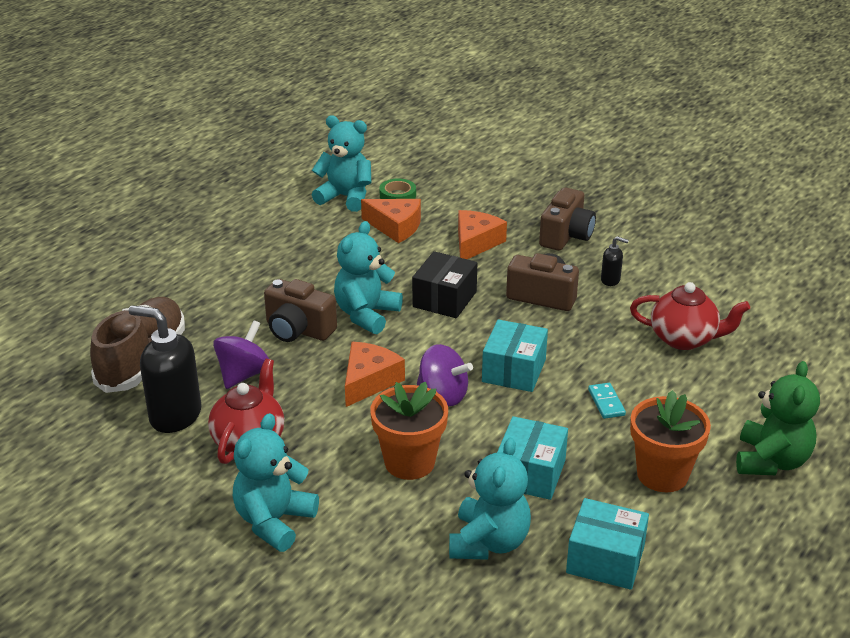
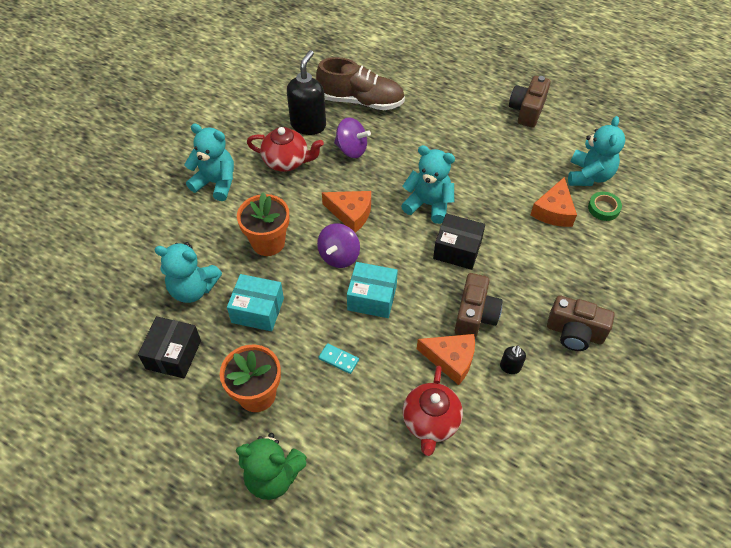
camera: 85 degrees right, 20 degrees up
brown camera [264,279,337,342] -> brown camera moved to [509,76,551,128]
orange cheese [458,210,507,259] -> orange cheese moved to [417,334,475,385]
turquoise box [566,498,649,590] -> black box [138,316,201,378]
turquoise domino [588,383,626,419] -> turquoise domino turned 45 degrees clockwise [319,343,359,374]

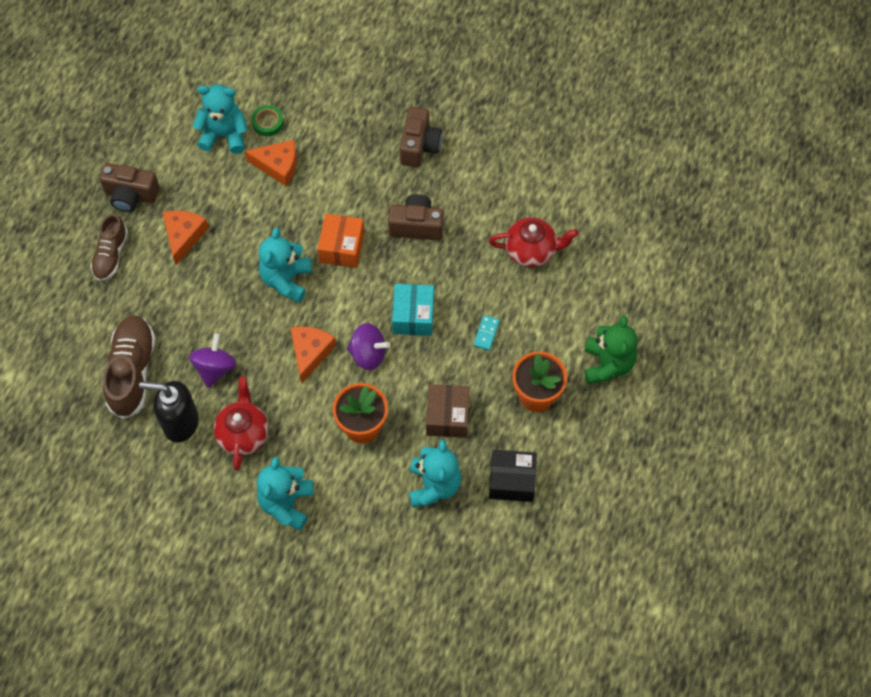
camera: 100 degrees left, 10 degrees up
turquoise box [227,274,284,331] -> brown box [426,384,470,438]
orange cheese [417,334,475,385] -> orange cheese moved to [162,211,209,265]
black box [433,213,485,270] -> orange box [317,214,364,268]
black soap dispenser [500,345,526,374] -> none
none -> brown shoe [90,214,128,281]

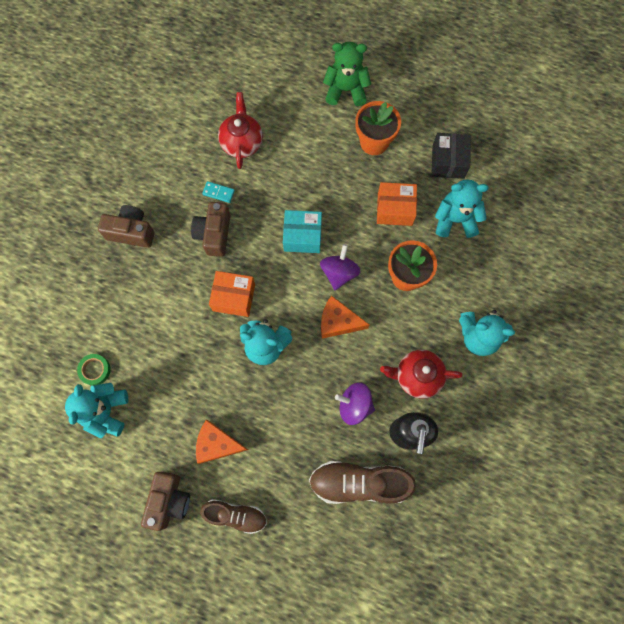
camera: 90 degrees left, 10 degrees up
orange cheese [245,140,297,186] -> none
brown box [426,384,470,438] -> orange box [377,182,417,226]
turquoise domino [473,315,500,351] -> turquoise domino moved to [202,181,235,203]

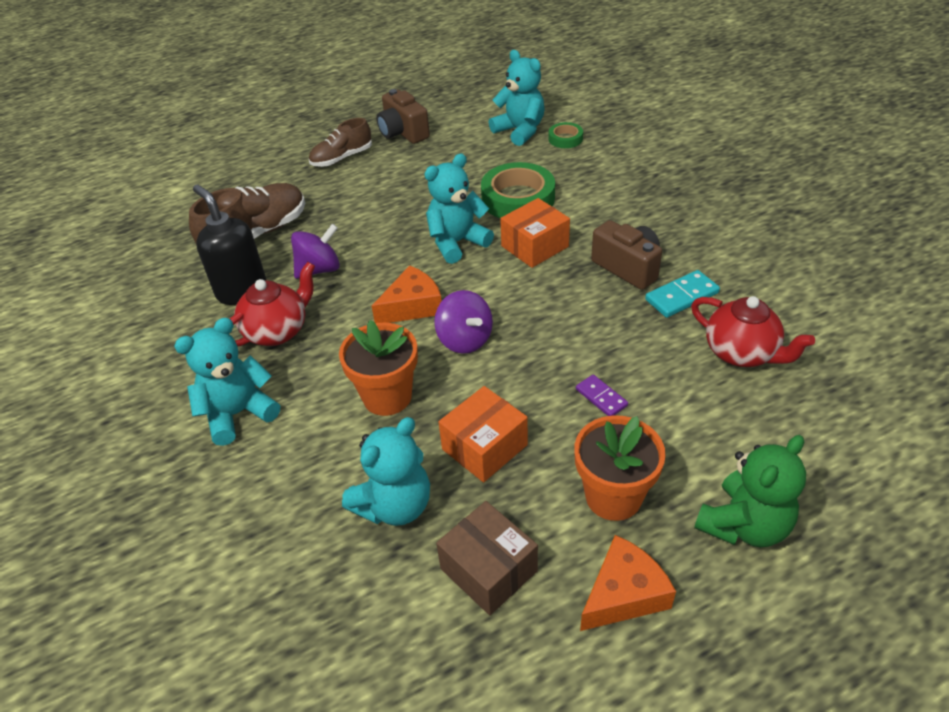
camera: 135 degrees right, 30 degrees down
brown camera [98,205,155,248] -> none
orange cheese [196,420,248,464] -> orange cheese moved to [580,535,676,631]
turquoise domino [202,181,235,203] -> turquoise domino [645,270,720,318], size x1.52
turquoise box [283,210,322,253] -> none
black box [431,133,471,179] -> brown box [436,501,538,615]
none -> green tape [481,162,555,218]
none -> purple domino [576,375,628,416]

